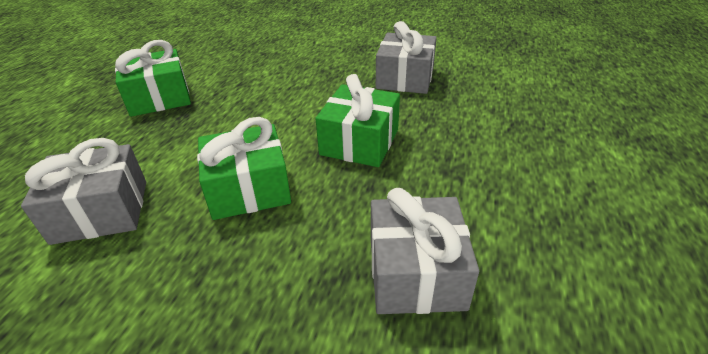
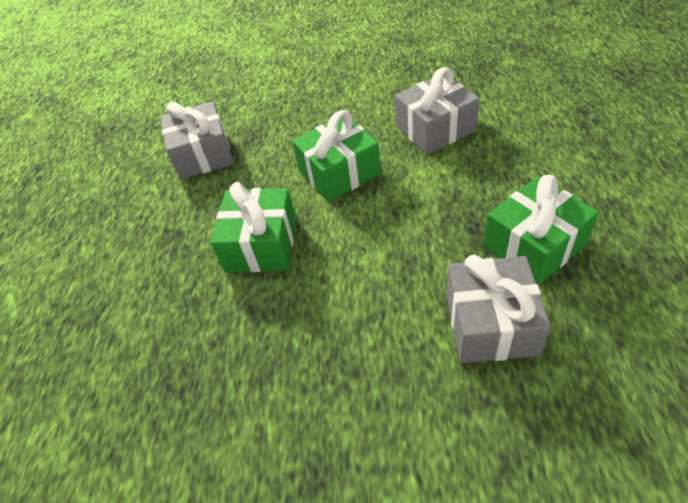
camera: 170 degrees right, 10 degrees up
grey gift [376,21,437,94] -> grey gift moved to [446,255,551,363]

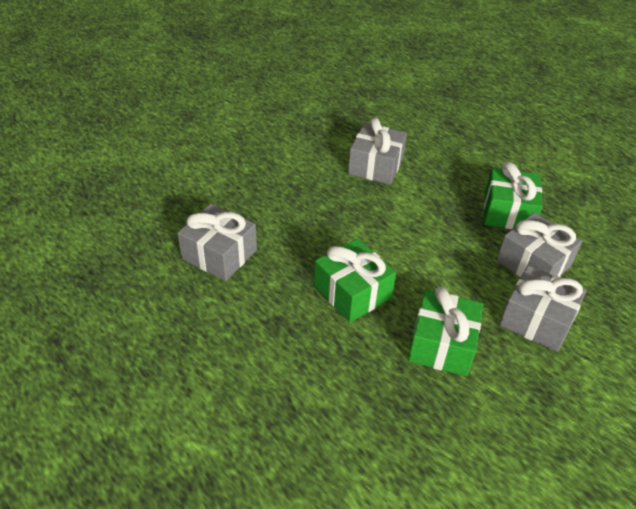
camera: 50 degrees left, 5 degrees down
green gift [292,110,381,202] -> green gift moved to [408,287,483,376]
none -> grey gift [499,265,587,352]

